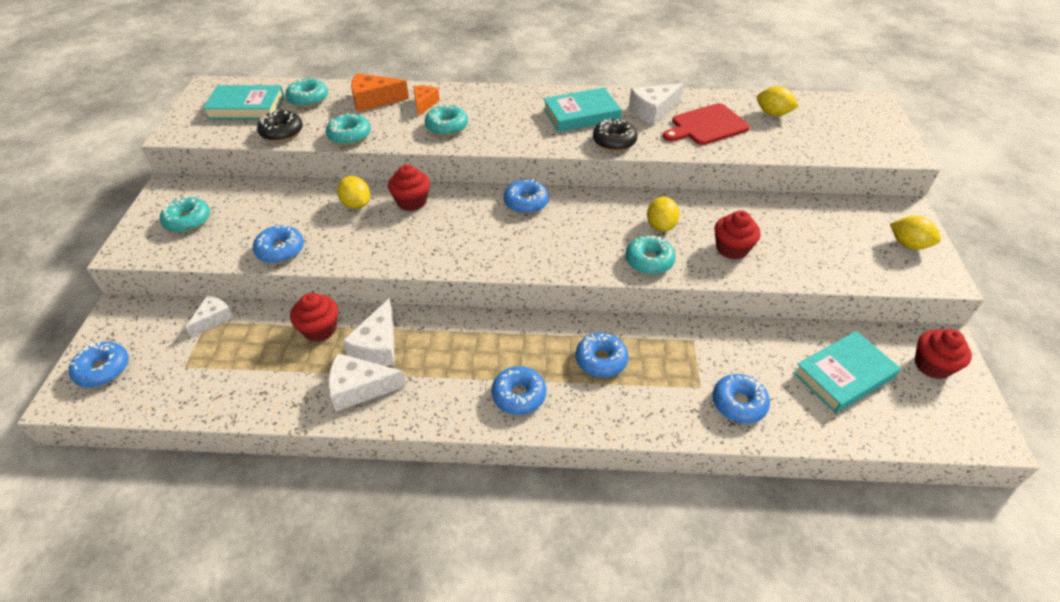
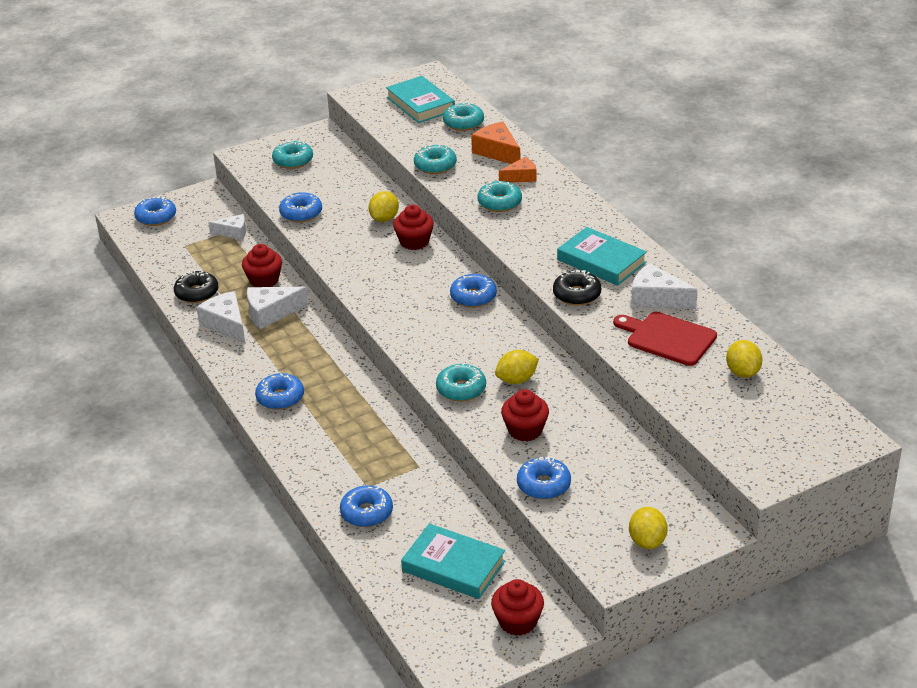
camera: 60 degrees right, 10 degrees down
black donut [257,110,303,142] -> black donut moved to [174,270,218,303]
blue donut [576,333,629,378] -> blue donut moved to [517,456,571,500]

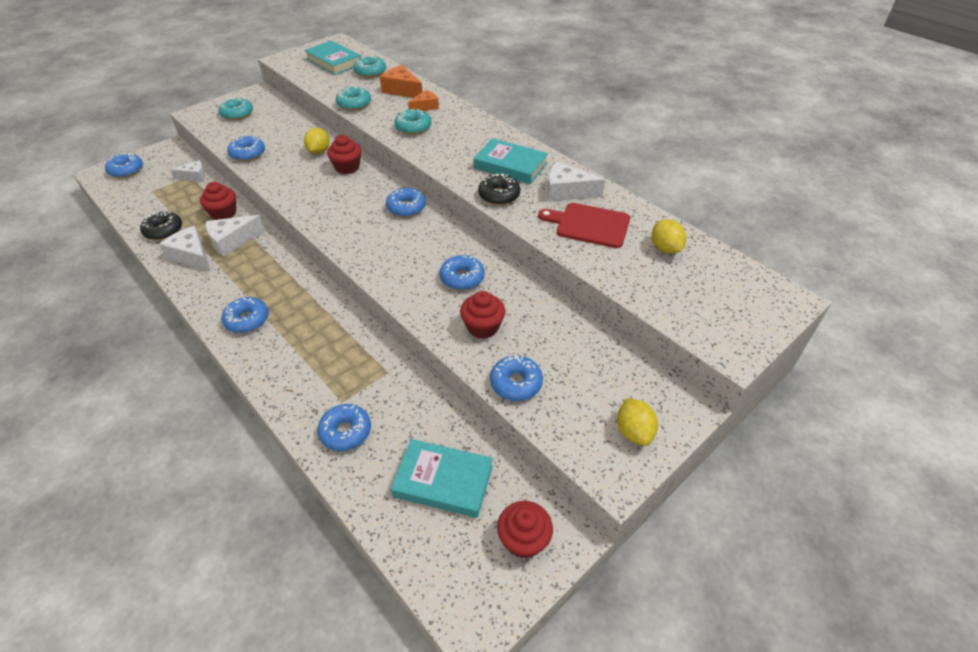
camera: 15 degrees left, 10 degrees up
turquoise donut [436,363,486,402] -> none
yellow lemon [495,350,539,384] -> blue donut [440,255,485,290]

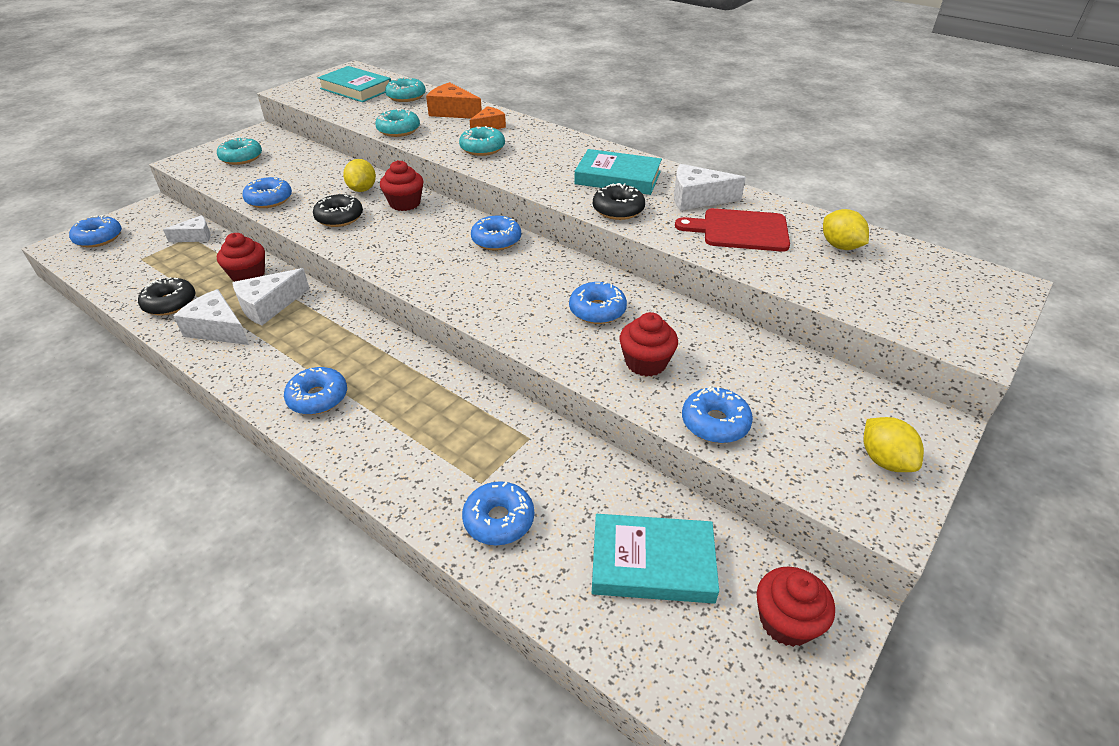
camera: 10 degrees left, 5 degrees down
none -> black donut [313,194,363,227]

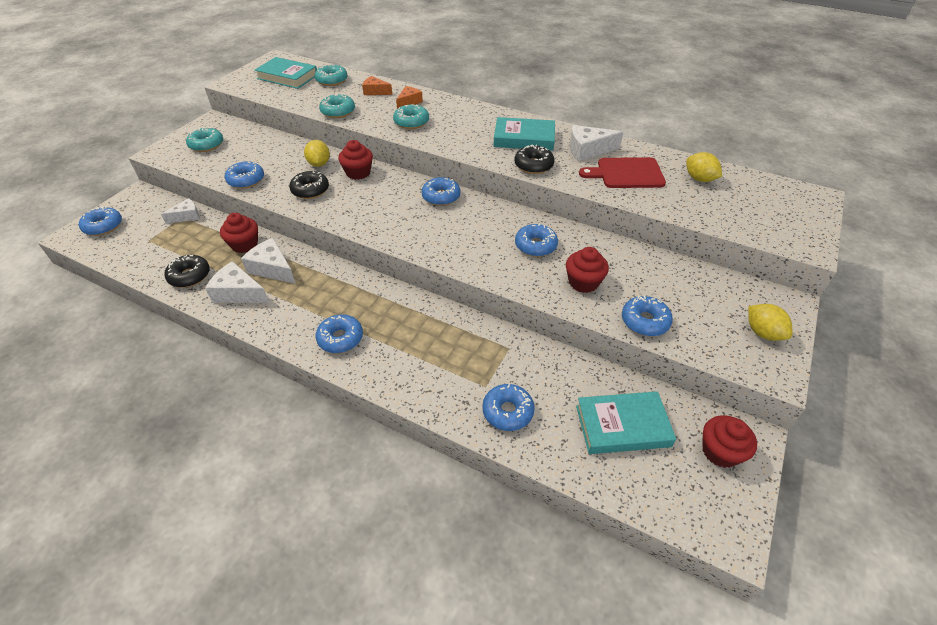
camera: 10 degrees left, 5 degrees up
white cheese [232,268,310,326] -> white cheese turned 90 degrees clockwise [241,238,296,284]
orange cheese [426,82,482,119] -> orange cheese [362,76,392,95], size x0.65

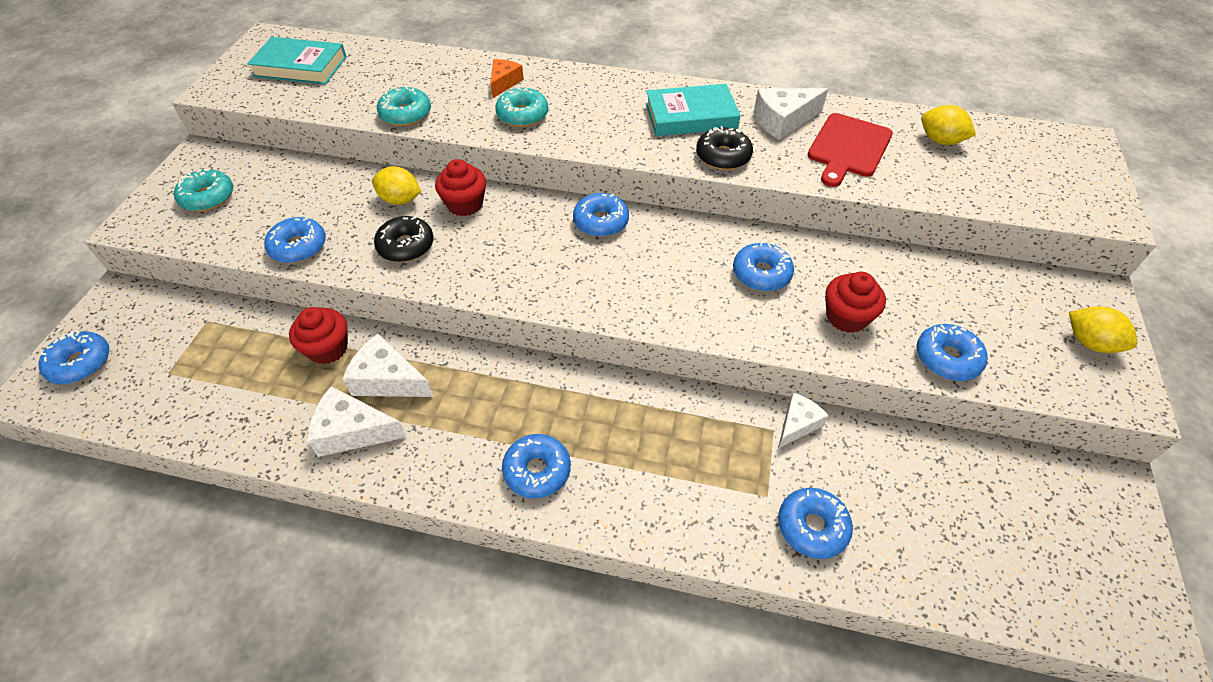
camera: 15 degrees left, 5 degrees up
white cheese [161,198,200,224] -> white cheese moved to [778,392,829,448]
black donut [164,255,210,288] -> none
yellow lemon [304,140,330,167] -> yellow lemon turned 45 degrees counterclockwise [372,166,421,205]
turquoise donut [314,64,348,86] -> none
orange cheese [362,76,392,95] -> none
turquoise book [576,391,676,454] -> none
red cutting board [579,157,666,188] -> red cutting board turned 45 degrees counterclockwise [808,113,893,187]
red cupcake [702,415,757,468] -> none

